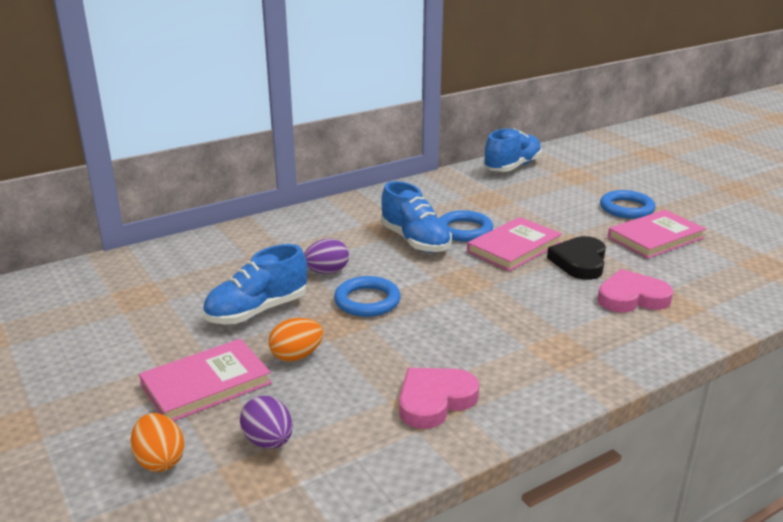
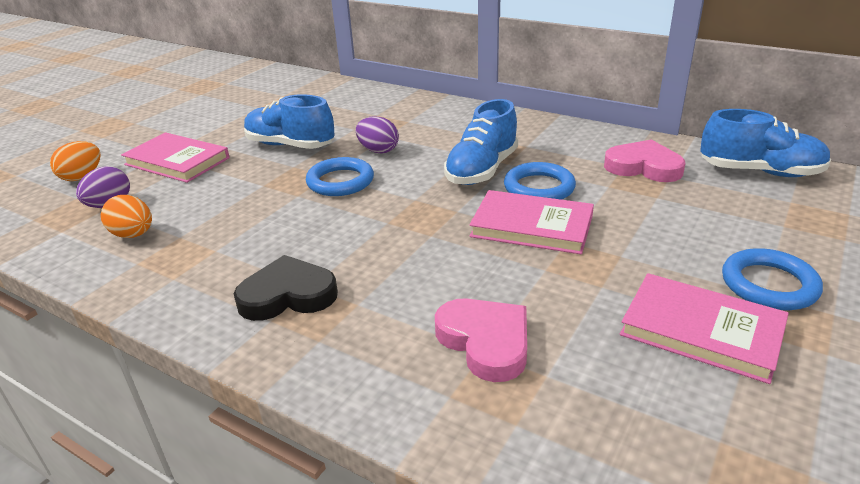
camera: 65 degrees right, 5 degrees up
orange egg [269,318,323,362] -> orange egg moved to [101,195,152,238]
pink heart [399,368,479,429] -> pink heart moved to [604,139,686,182]
black heart [547,236,606,280] -> black heart moved to [234,255,338,321]

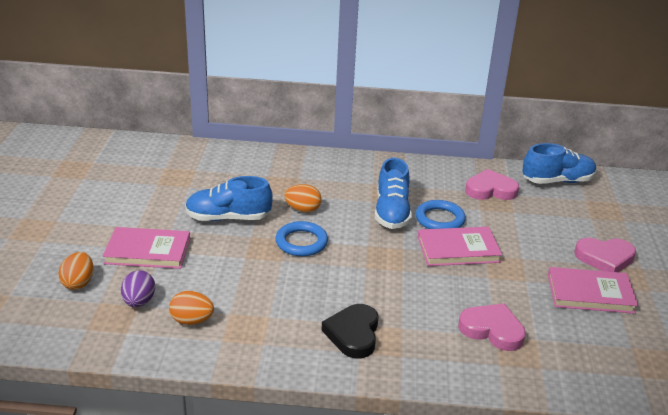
camera: 30 degrees left, 0 degrees up
black heart [234,255,338,321] -> black heart turned 45 degrees counterclockwise [322,304,378,359]
purple egg [356,116,399,153] -> orange egg [284,184,322,213]
blue ring [722,248,823,310] -> pink heart [574,238,636,272]

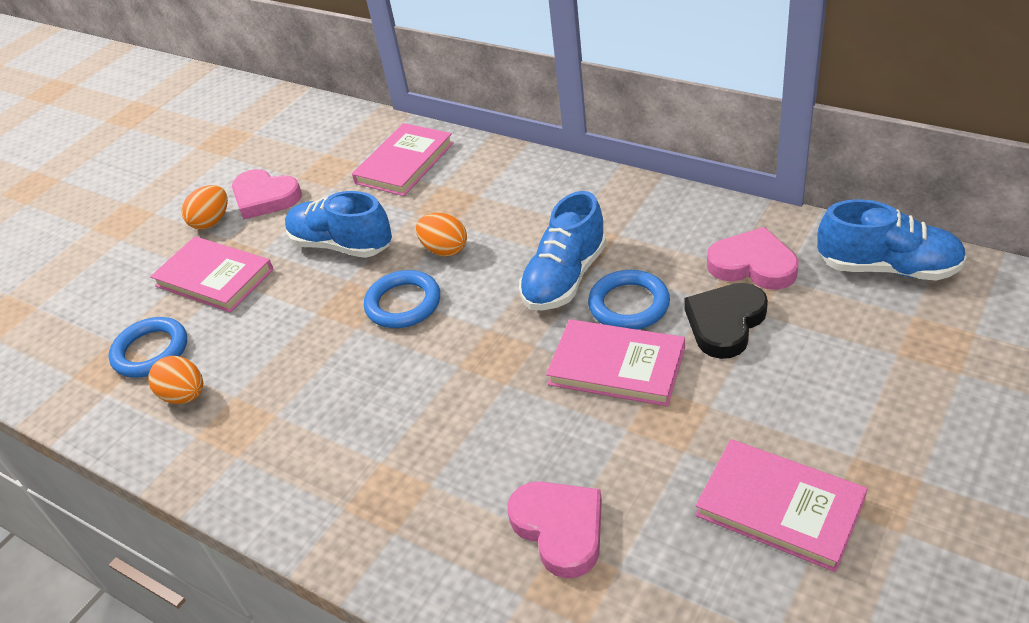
camera: 35 degrees right, 10 degrees up
orange egg [58,252,94,290] -> orange egg moved to [181,185,228,230]
purple egg [121,270,155,307] -> blue ring [108,317,187,378]
black heart [322,304,378,359] -> black heart moved to [684,283,768,359]
pink heart [574,238,636,272] -> pink heart moved to [232,169,302,220]
none -> pink book [352,123,454,196]

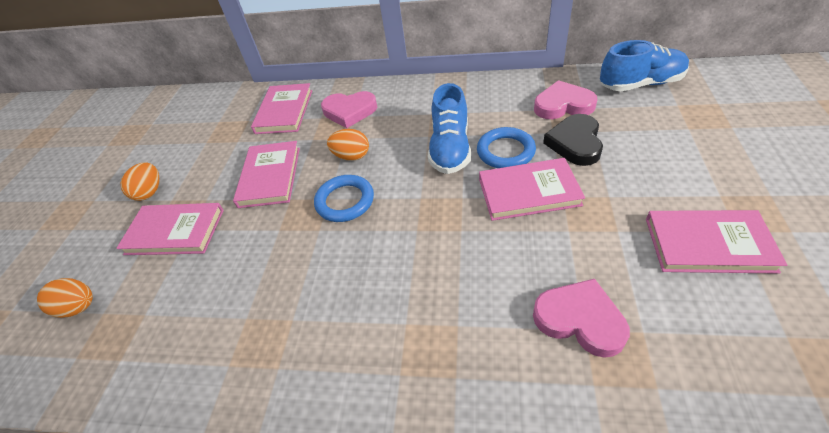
camera: 25 degrees left, 5 degrees up
blue ring [108,317,187,378] -> none
orange egg [148,356,203,404] -> orange egg moved to [37,278,93,318]
pink heart [232,169,302,220] -> pink heart moved to [321,91,377,128]
blue shoe [285,191,392,258] -> pink book [233,141,300,208]

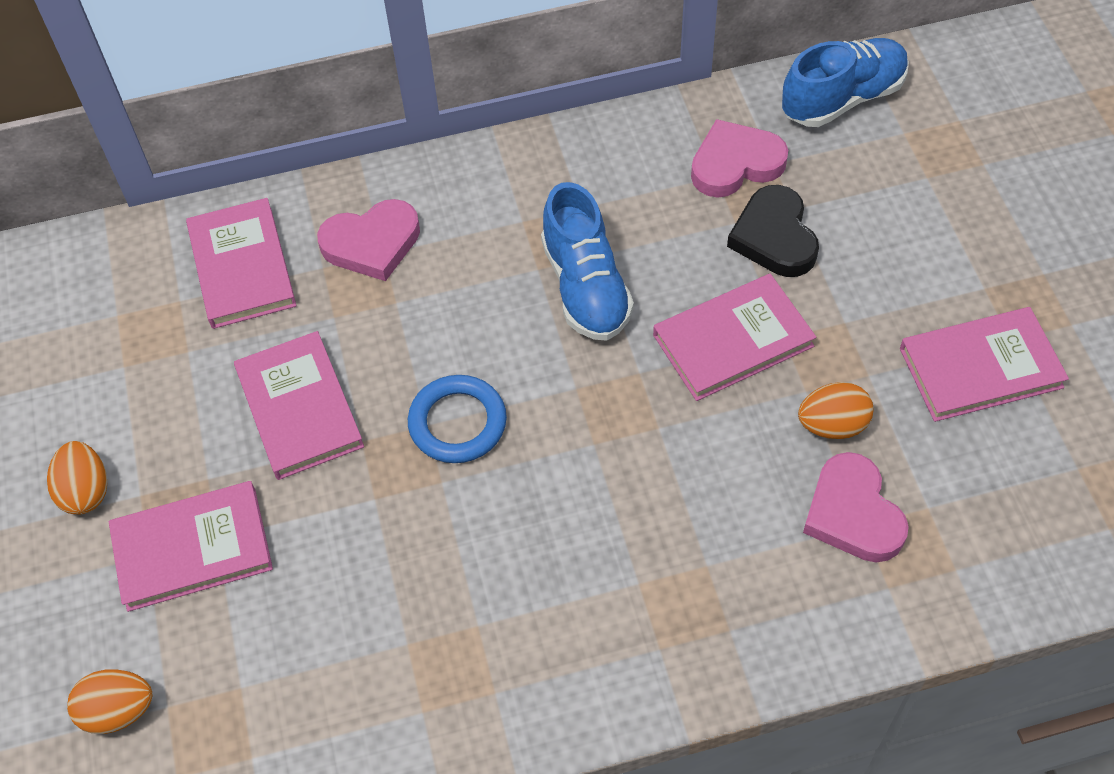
camera: 25 degrees left, 10 degrees up
orange egg [327,129,369,161] -> orange egg moved to [798,382,874,439]
blue ring [477,127,536,168] -> none
pink heart [533,279,630,358] -> pink heart turned 120 degrees counterclockwise [803,452,909,563]

